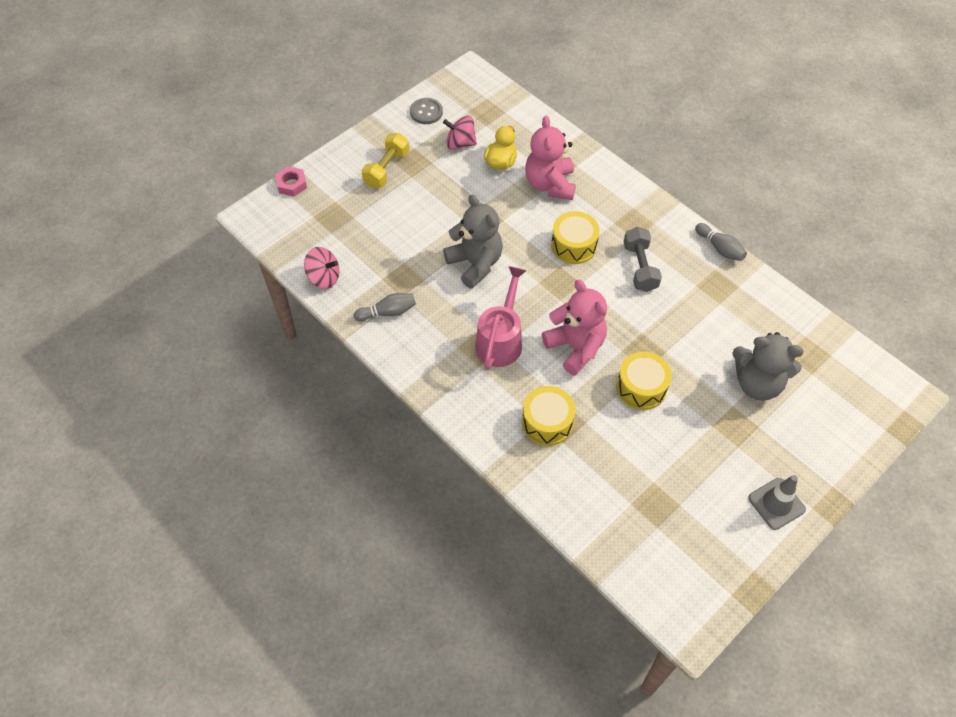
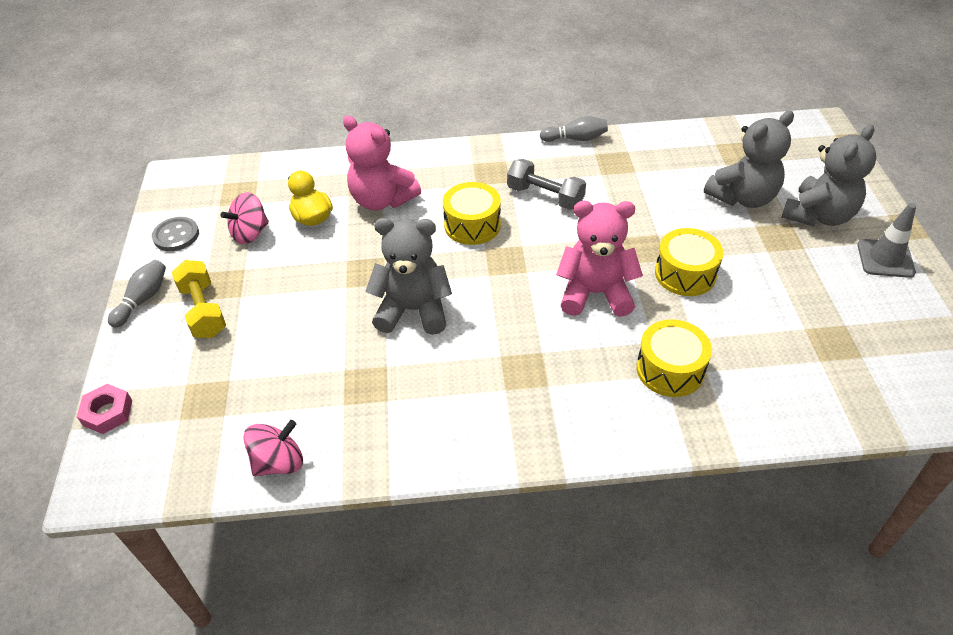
camera: 50 degrees left, 10 degrees down
grey bowling pin [354,293,416,321] -> grey bowling pin moved to [108,260,166,328]
pink watering can [475,266,526,369] -> none
none -> grey teddy bear [781,124,876,227]

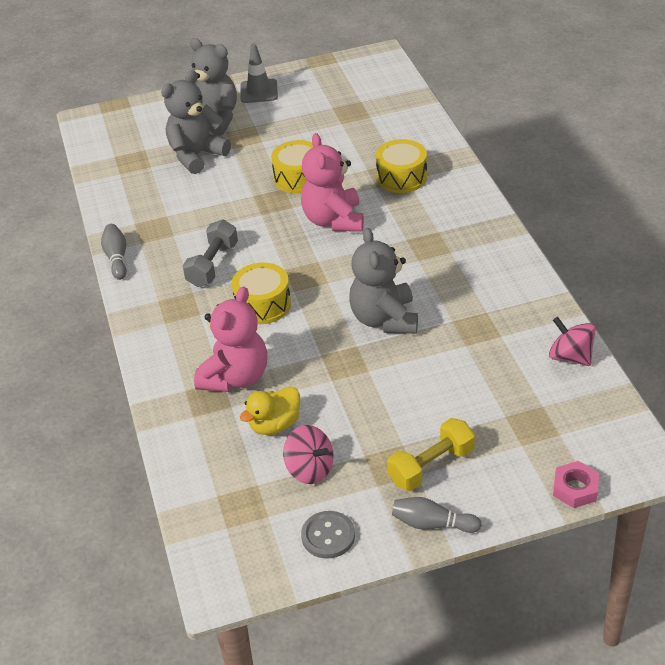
camera: 100 degrees left, 5 degrees down
grey teddy bear [704,111,794,208] -> grey teddy bear turned 90 degrees counterclockwise [161,70,231,174]

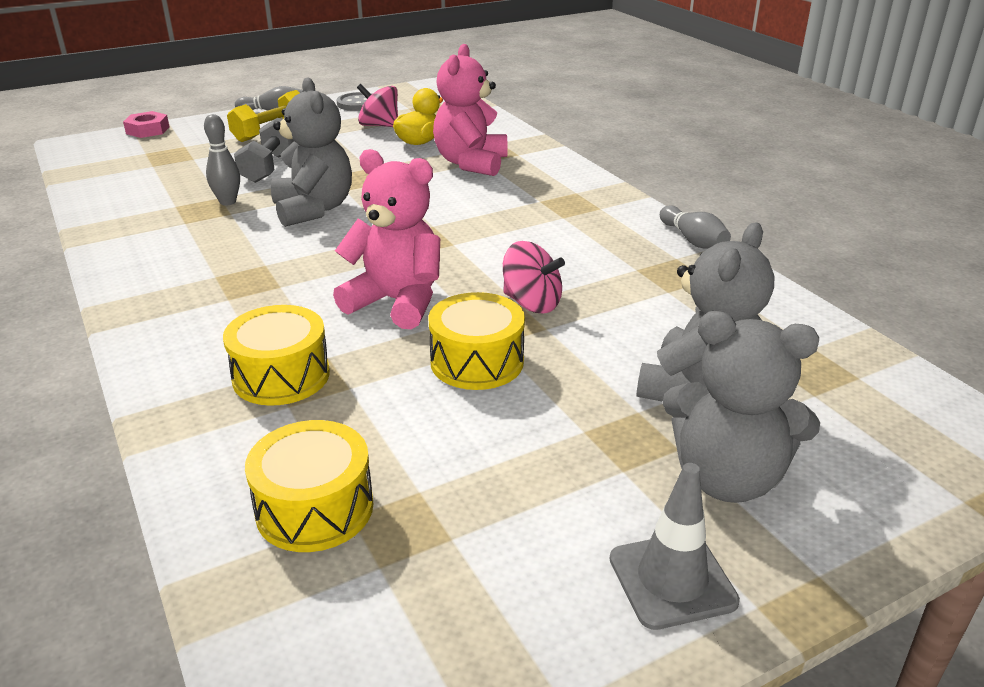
camera: 165 degrees right, 10 degrees down
grey dumbbell [182,220,238,287] -> grey dumbbell moved to [234,118,294,183]
yellow drum [232,262,291,324] -> yellow drum moved to [245,420,373,552]
pink teddy bear [301,133,364,231] -> pink teddy bear turned 45 degrees counterclockwise [333,149,440,329]
pink spinning top [549,317,596,366] -> pink spinning top moved to [503,241,565,313]
none -> grey bowling pin [204,114,240,206]

